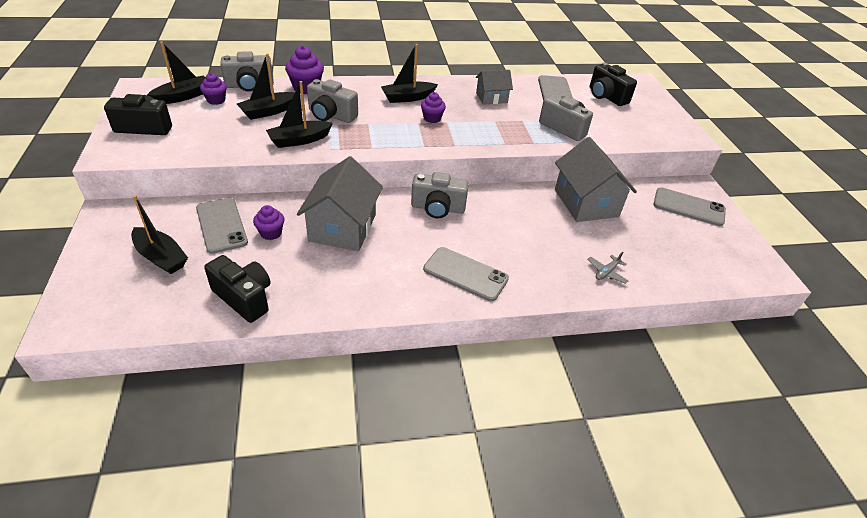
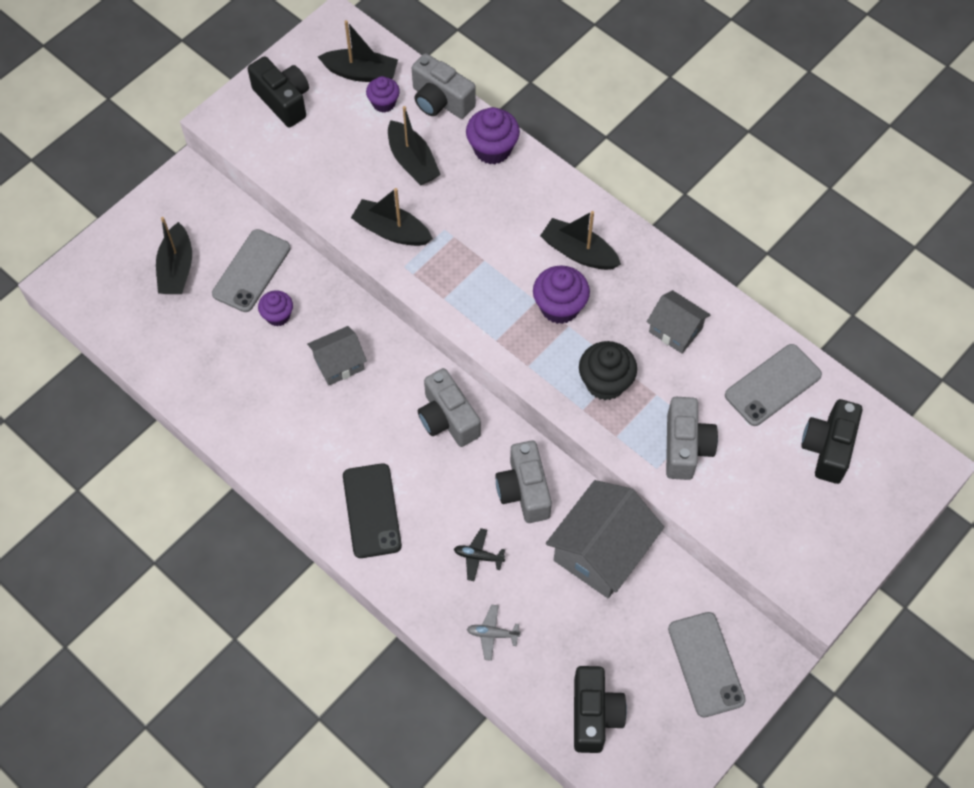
camera: 55 degrees right, 20 degrees up
black camera [204,255,271,323] -> black camera moved to [574,666,627,753]
black boat [237,53,295,120] -> black boat turned 135 degrees counterclockwise [388,106,441,186]
grey house [297,156,383,251] -> grey house [307,326,367,386], size x0.57
grey camera [307,79,358,123] -> grey camera moved to [495,441,552,523]
purple cupcake [421,92,446,123] -> purple cupcake [533,266,590,324], size x1.57
grey phone [423,247,509,301] -> black phone [343,463,402,558]
none -> black plane [454,528,505,581]
none -> black cupcake [579,341,637,400]

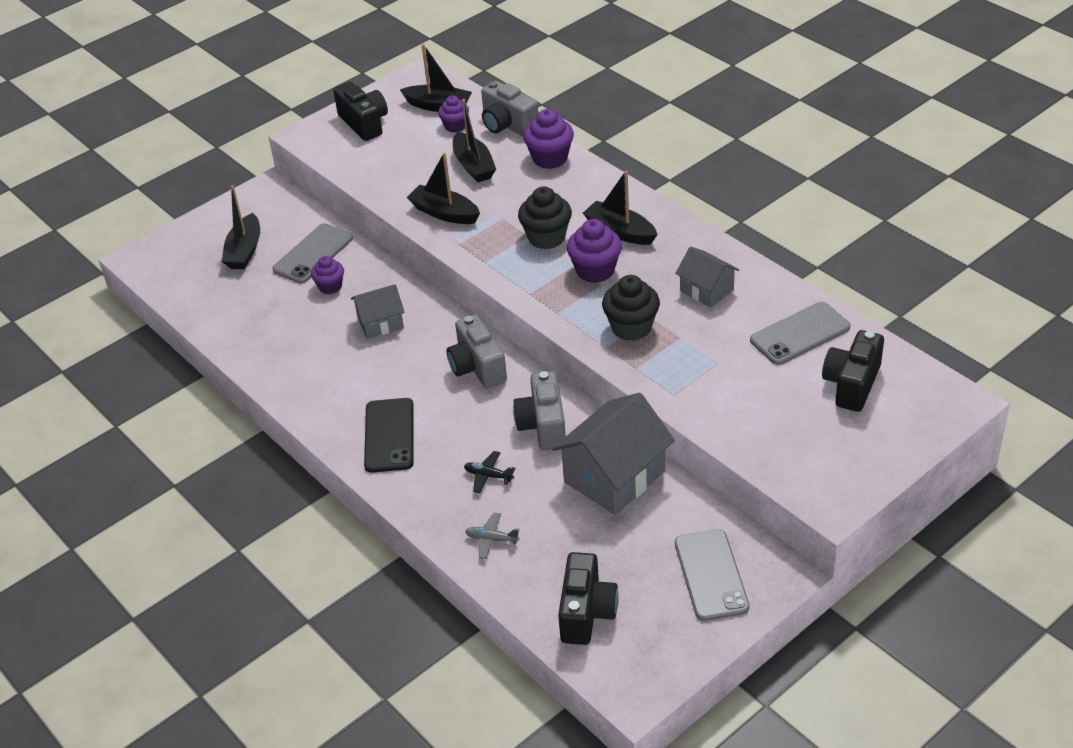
camera: 10 degrees right, 20 degrees down
grey camera [666,397,718,480] -> none
none -> black cupcake [518,186,572,249]

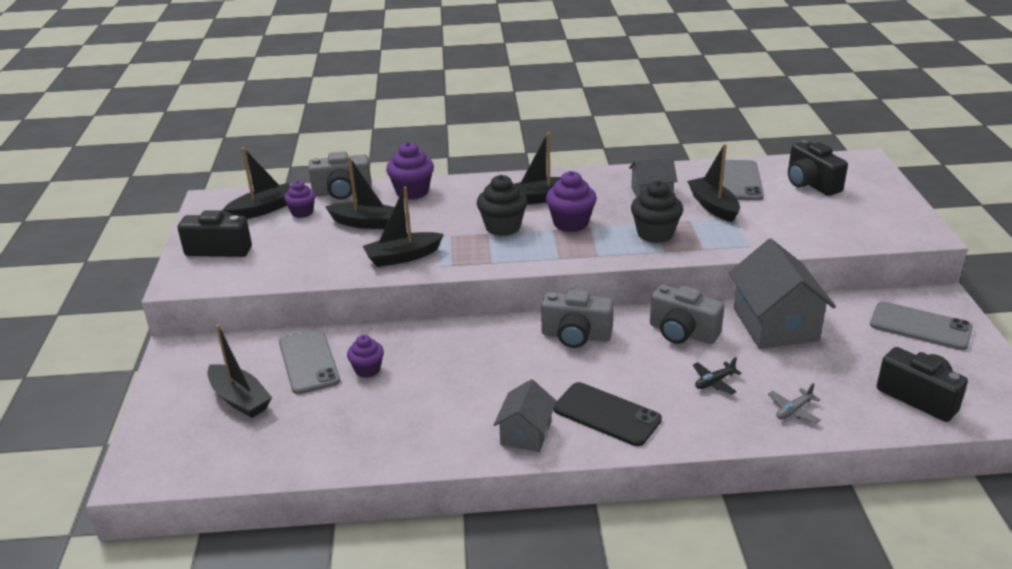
camera: 55 degrees left, 10 degrees down
grey house [351,284,405,339] -> grey house moved to [494,379,557,452]
none -> black boat [687,144,740,222]

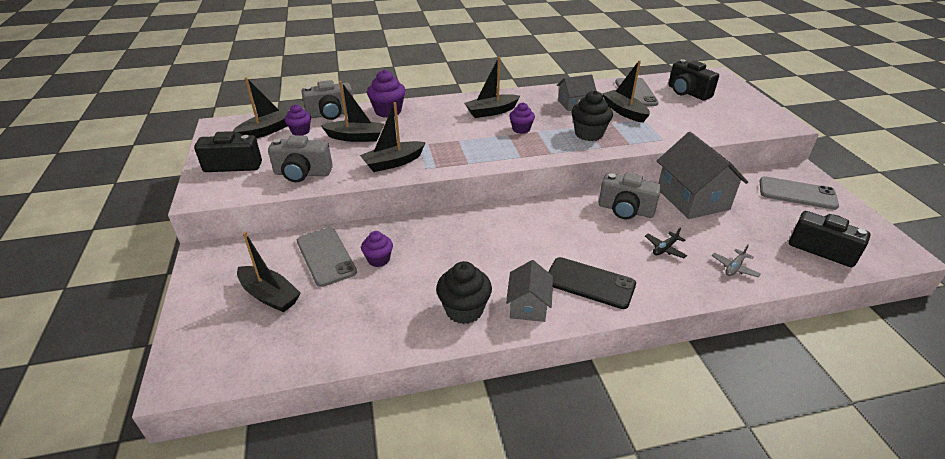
camera: 10 degrees left, 5 degrees up
black cupcake [477,175,527,236] -> black cupcake moved to [436,261,492,324]
grey camera [541,290,614,348] -> grey camera moved to [268,135,333,182]
purple cupcake [546,171,597,232] -> purple cupcake [509,103,535,134], size x0.64

